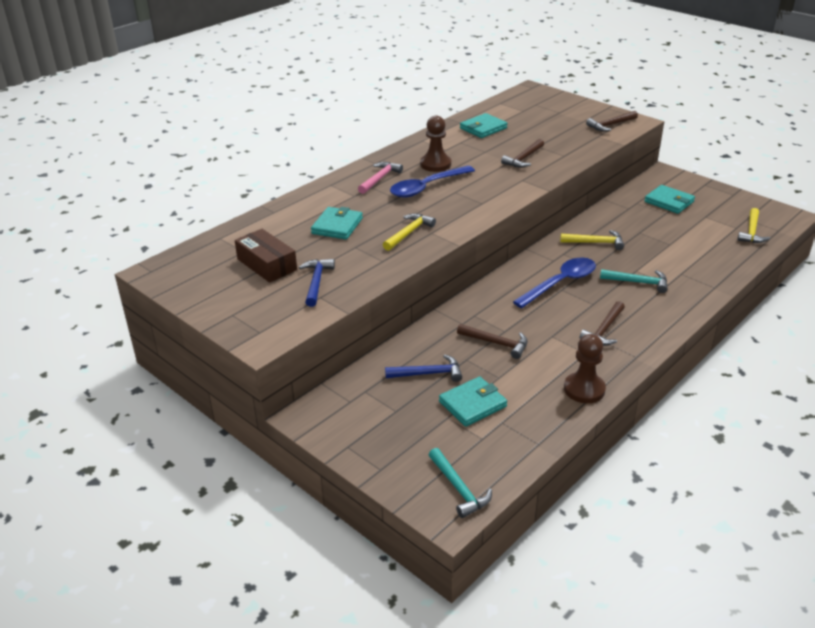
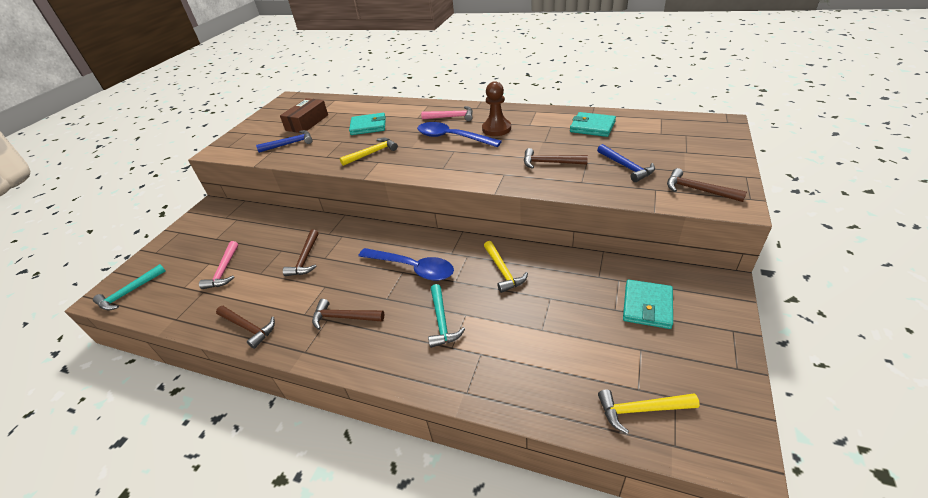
camera: 70 degrees right, 5 degrees up
yellow hammer [383,214,436,251] -> yellow hammer turned 45 degrees counterclockwise [340,138,398,166]
blue hammer [385,355,462,382] -> blue hammer moved to [597,144,655,182]
turquoise wallet [439,376,507,427] -> pink hammer [199,241,238,289]
brown pawn [564,334,606,403] -> brown hammer [216,306,275,349]

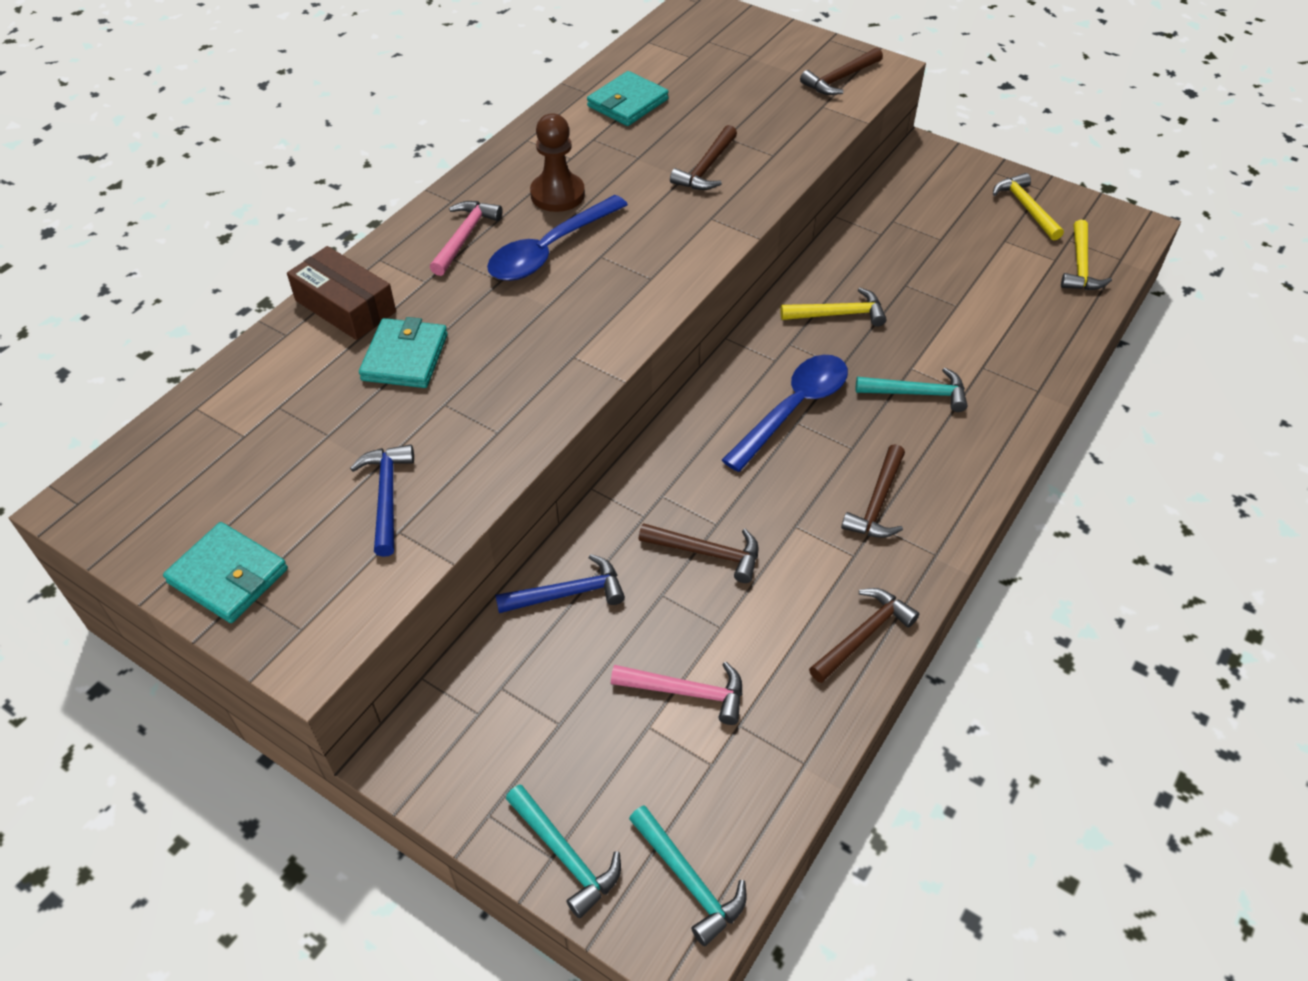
camera: 80 degrees left, 10 degrees up
brown box [280,98,328,133] -> brown box moved to [287,246,396,340]
yellow hammer [340,138,398,166] -> yellow hammer moved to [993,173,1064,241]
blue hammer [597,144,655,182] -> blue hammer moved to [495,554,625,613]
turquoise wallet [623,279,673,329] -> turquoise wallet moved to [163,522,288,623]
none -> turquoise hammer [506,784,621,918]

